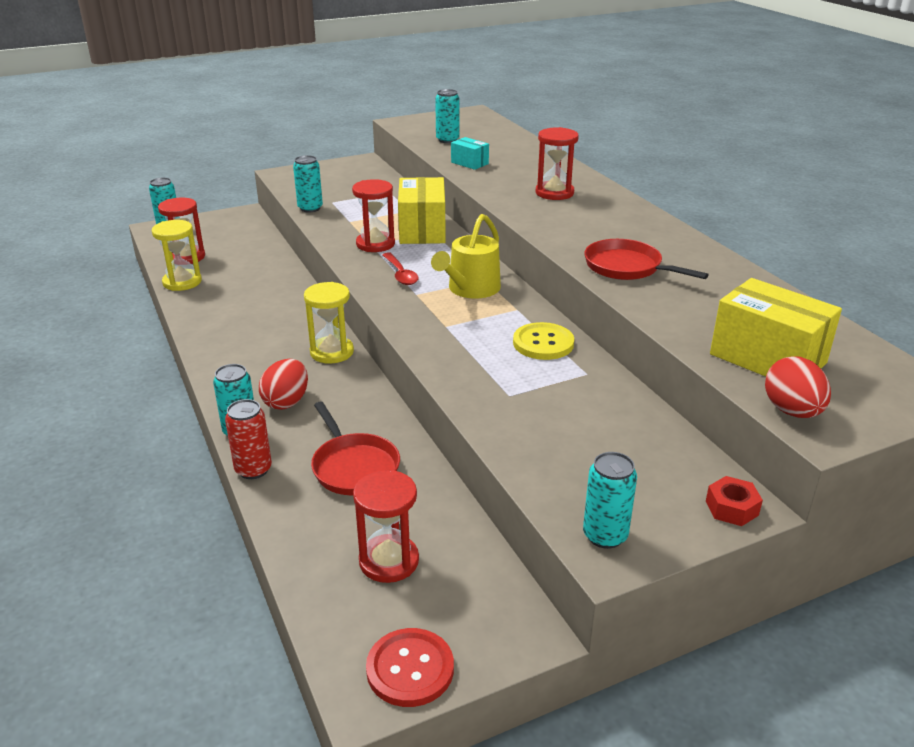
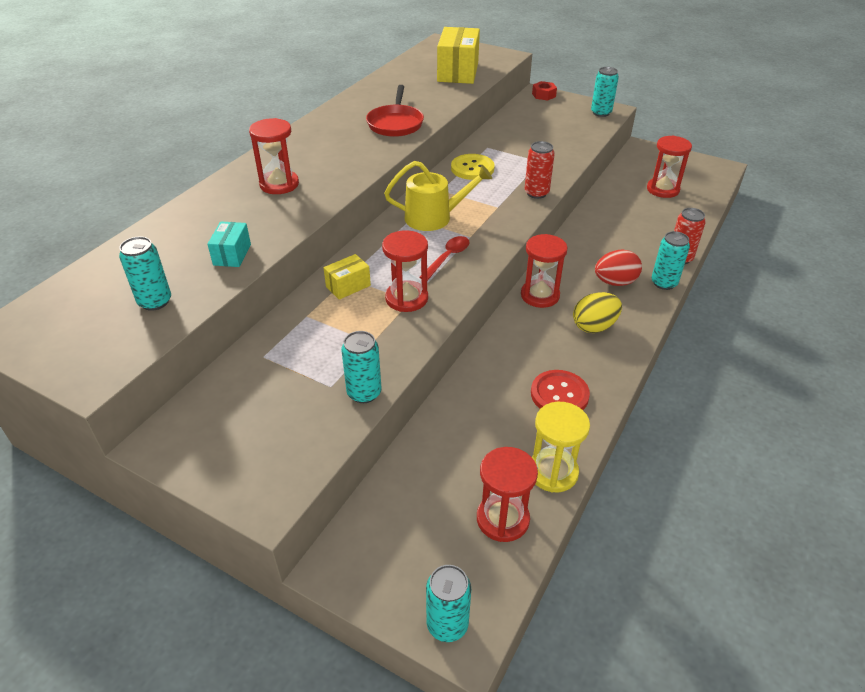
camera: 125 degrees left, 10 degrees up
yellow hourglass [304,282,354,364] -> red hourglass [521,234,568,308]
red pan [311,401,400,495] -> none
red button [366,628,454,707] -> red button moved to [531,370,590,410]
yellow box [398,177,446,244] -> yellow box [324,254,371,300], size x0.51
red egg [765,356,831,418] -> none
none -> red can [525,141,555,199]
none -> yellow egg [573,292,622,333]

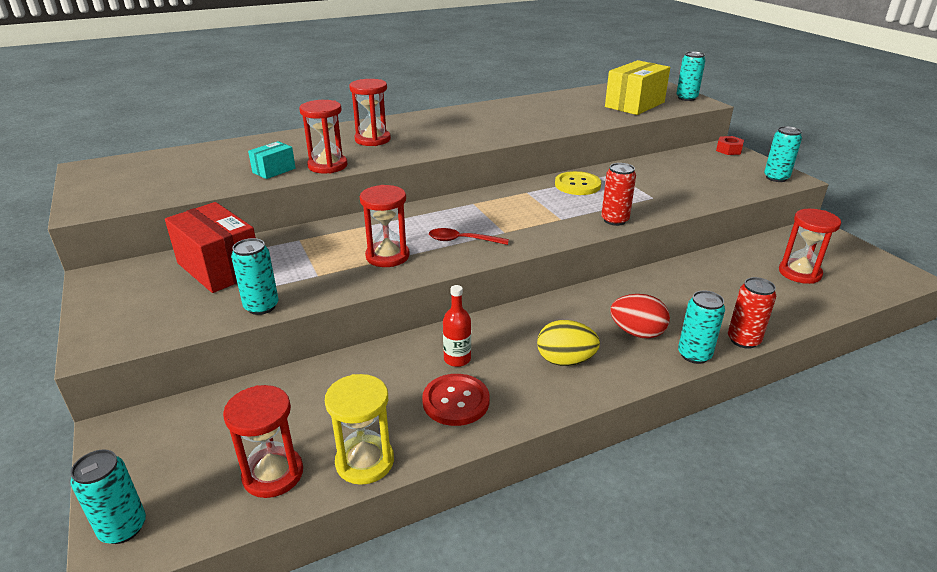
camera: 35 degrees right, 10 degrees down
turquoise can [119,236,171,311] -> turquoise can moved to [676,51,706,101]
yellow box [324,254,371,300] -> none
red pan [366,85,424,137] -> none
yellow watering can [384,161,492,231] -> none
red spoon [420,236,469,281] -> red spoon turned 150 degrees counterclockwise [429,228,509,245]
red hourglass [521,234,568,308] -> red hourglass moved to [299,100,347,173]
none -> red box [165,202,256,293]
none -> red bottle [443,285,471,367]

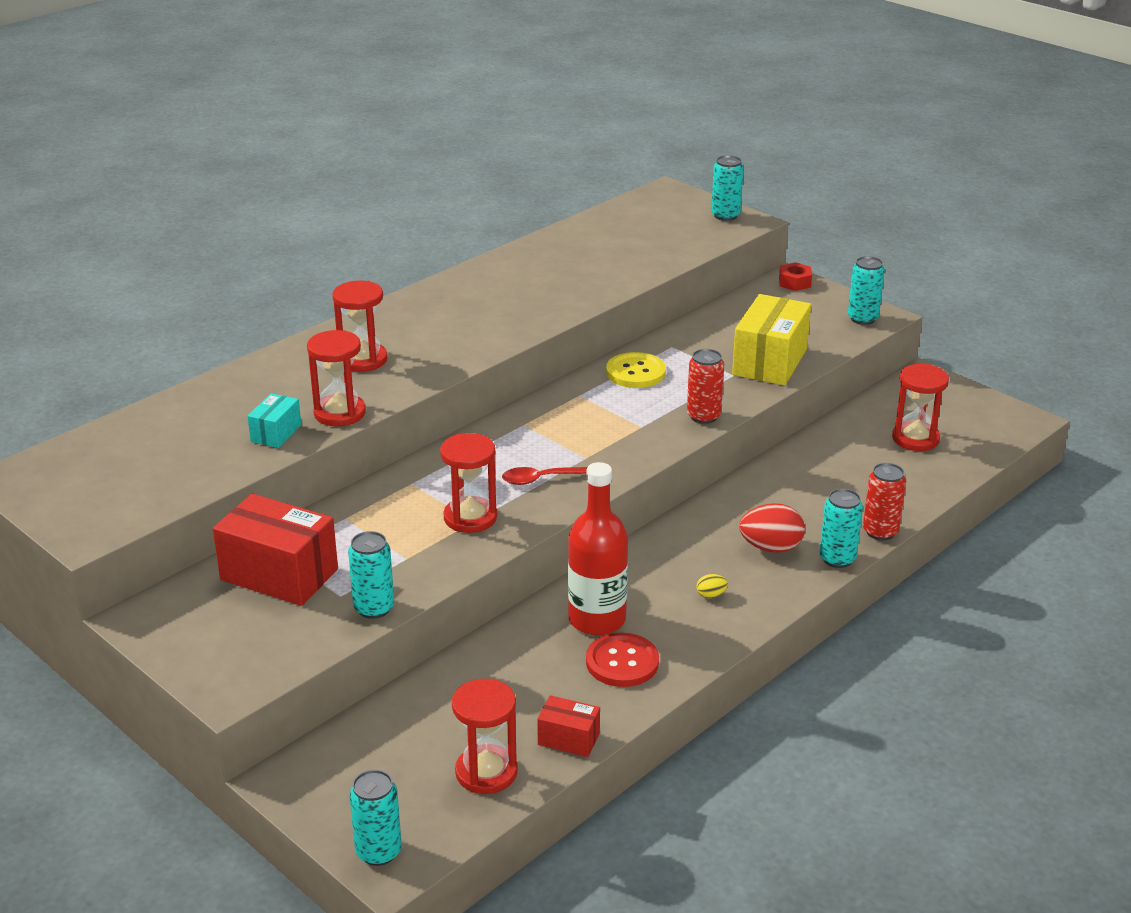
camera: 20 degrees left, 0 degrees up
yellow hourglass [325,374,394,485] -> red box [537,695,600,757]
red bottle [443,285,471,367] -> red bottle [568,462,628,635], size x1.85
yellow egg [537,320,600,366] -> yellow egg [696,574,728,598], size x0.47
yellow box [605,60,670,115] -> yellow box moved to [732,294,811,386]

